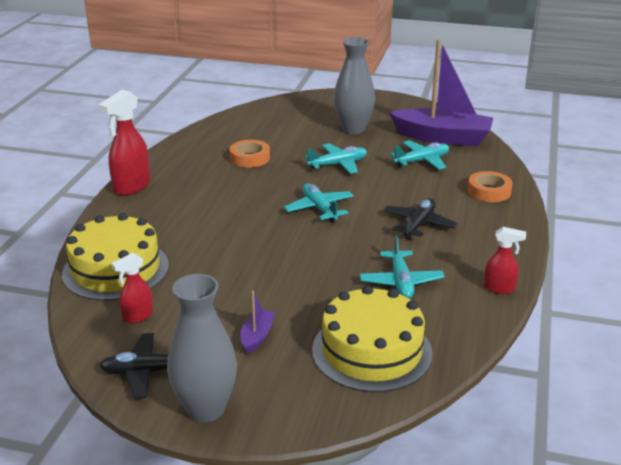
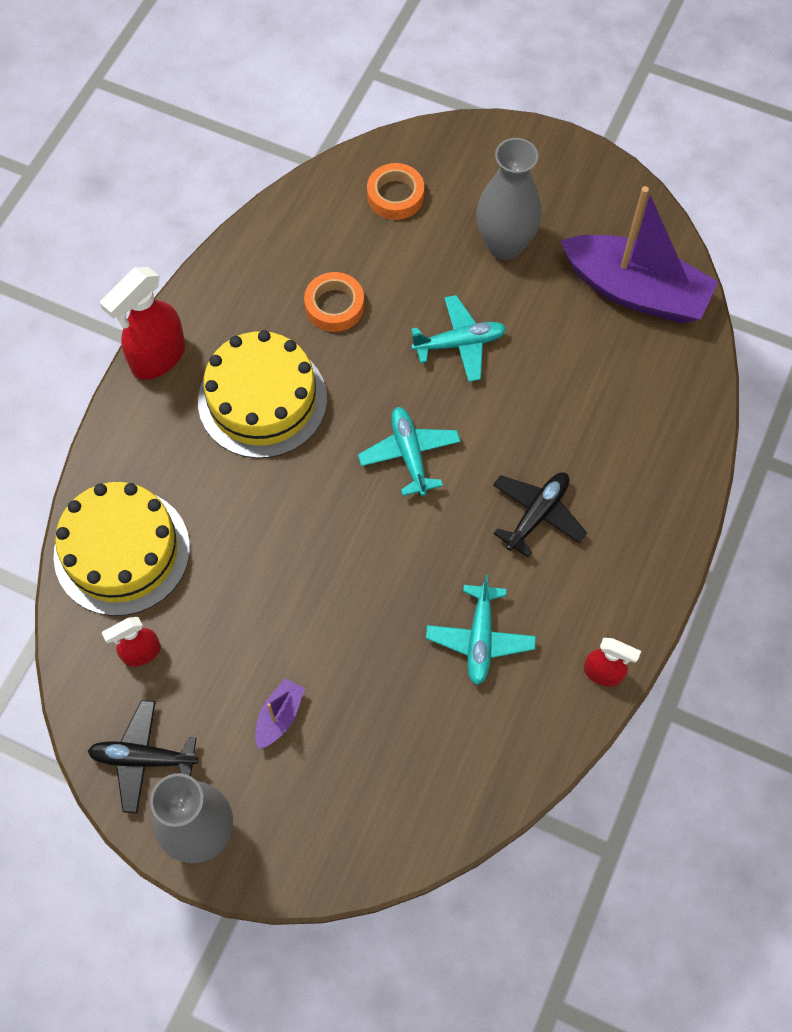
camera: 10 degrees right, 35 degrees up
yellow cake [312,285,433,392] -> yellow cake moved to [198,330,327,458]
turquoise plane [389,140,449,170] -> none
orange tape [468,171,513,202] -> orange tape moved to [367,163,424,220]

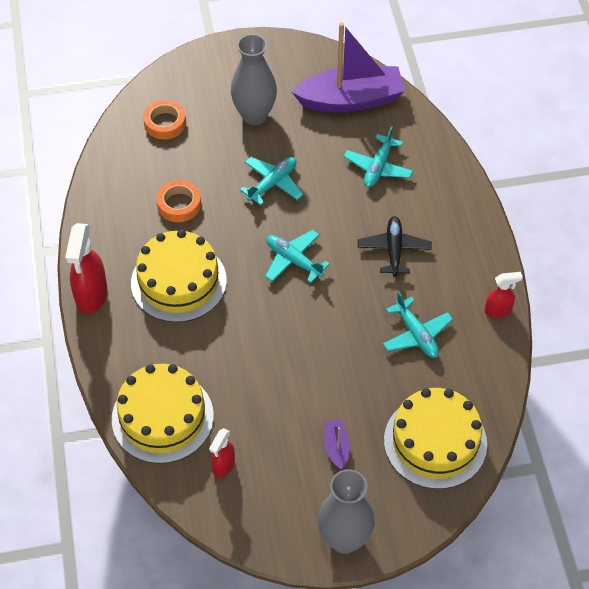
camera: 35 degrees left, 10 degrees down
black plane [88,700,198,814] -> none
none -> turquoise plane [344,126,413,188]
none -> yellow cake [384,388,487,489]

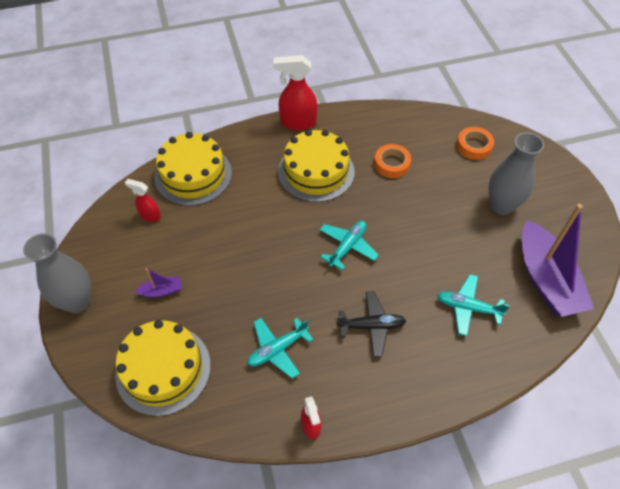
camera: 85 degrees right, 0 degrees up
turquoise plane [240,157,303,205] -> none

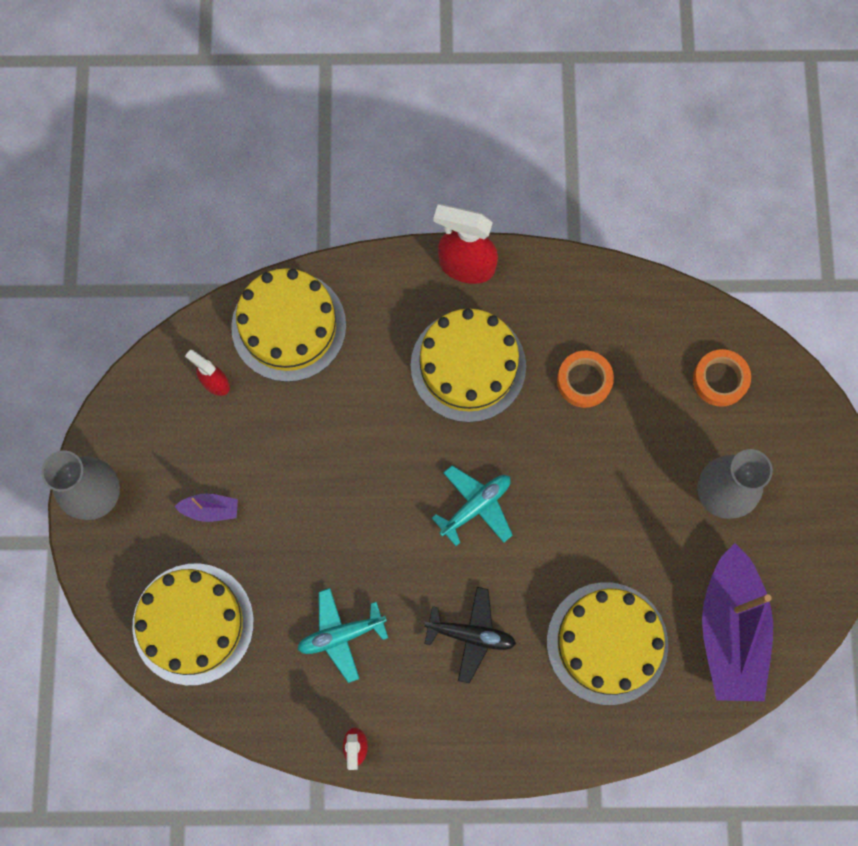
camera: 15 degrees right, 20 degrees up
turquoise plane [437,274,510,336] -> yellow cake [547,582,668,705]

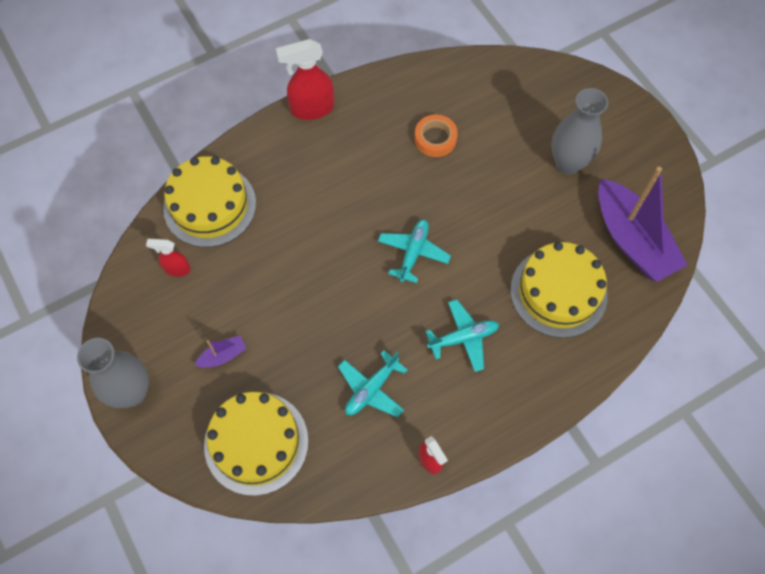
camera: 30 degrees left, 10 degrees down
yellow cake [411,309,526,423] -> none
black plane [424,587,516,683] -> turquoise plane [425,299,499,372]
orange tape [693,349,751,407] -> none

